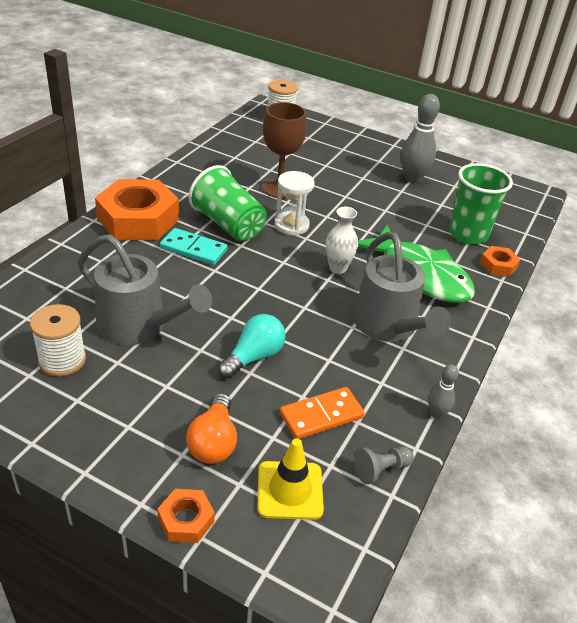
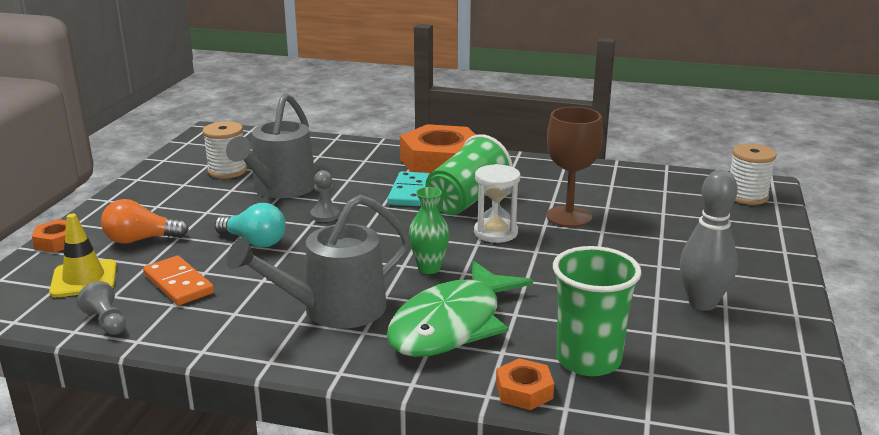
camera: 80 degrees right, 15 degrees down
white vase [326,207,358,274] -> green vase [409,187,449,274]
grey bowling pin [428,364,459,419] -> none
none -> grey pawn [310,170,340,222]

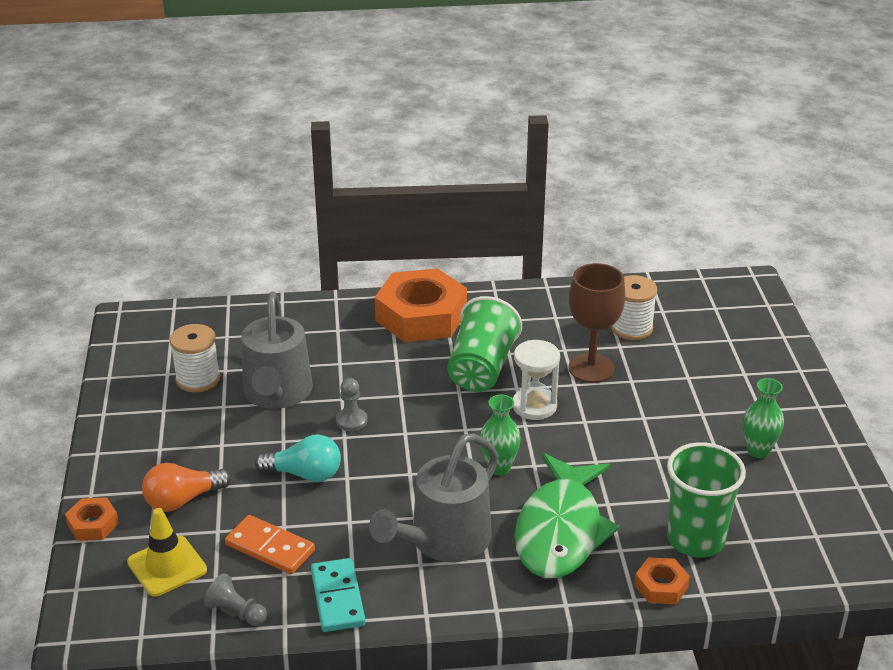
camera: 20 degrees left, 10 degrees up
turquoise domino [387,171,430,206] -> turquoise domino moved to [311,558,366,632]
grey bowling pin [680,170,738,311] -> green vase [743,378,784,458]
white spool [730,144,777,205] -> white spool moved to [611,275,657,340]

